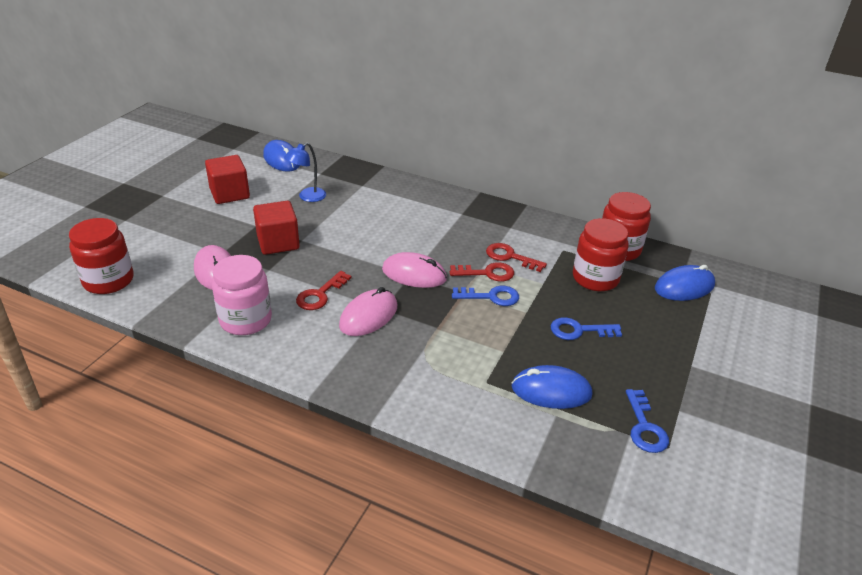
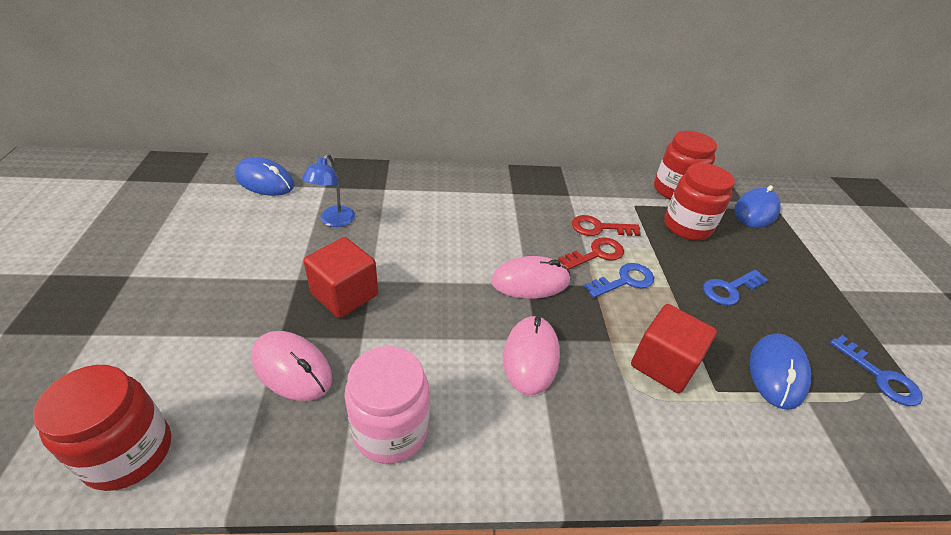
camera: 30 degrees left, 5 degrees up
red cube [205,155,250,204] -> red cube moved to [631,304,717,393]
red key [296,271,352,310] -> none
blue mouse [511,365,592,409] -> blue mouse turned 45 degrees counterclockwise [750,334,811,410]

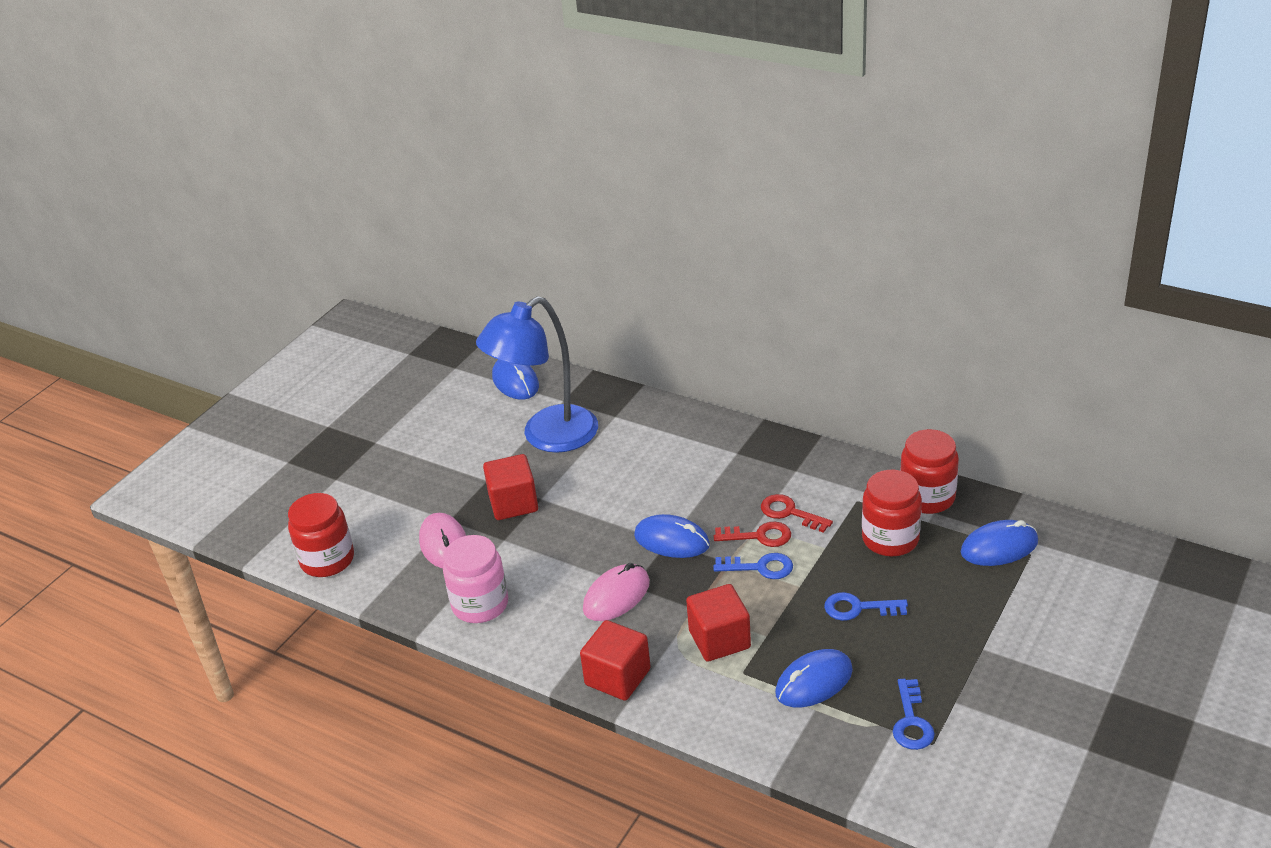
camera: 40 degrees right, 5 degrees down
blue lamp [302,154,355,227] -> blue lamp [476,296,598,453], size x2.24
pink mouse [491,256,570,299] -> blue mouse [634,514,710,558]
none -> red cube [580,620,651,701]

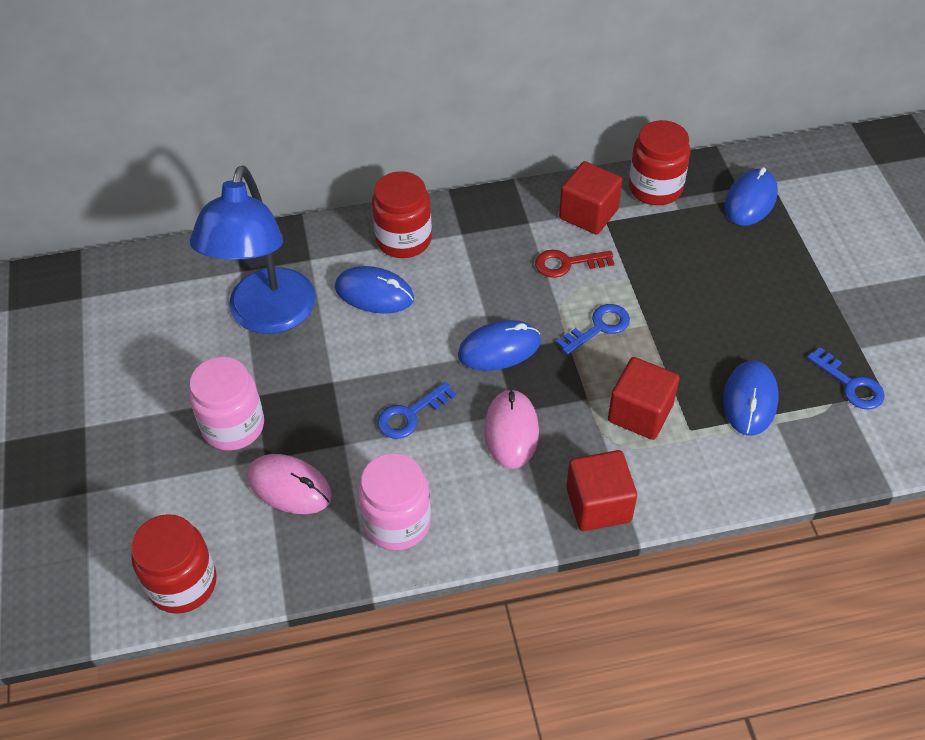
camera: 45 degrees left, 15 degrees up
red cube [483,454,538,520] -> red cube moved to [559,161,622,235]
blue mouse [492,359,539,400] -> blue mouse moved to [335,266,414,314]
red key [714,522,791,547] -> none
blue key [824,592,908,621] -> blue key moved to [377,382,456,439]
red jar [862,470,922,557] -> red jar moved to [372,171,432,258]
none -> pink jar [189,357,264,451]

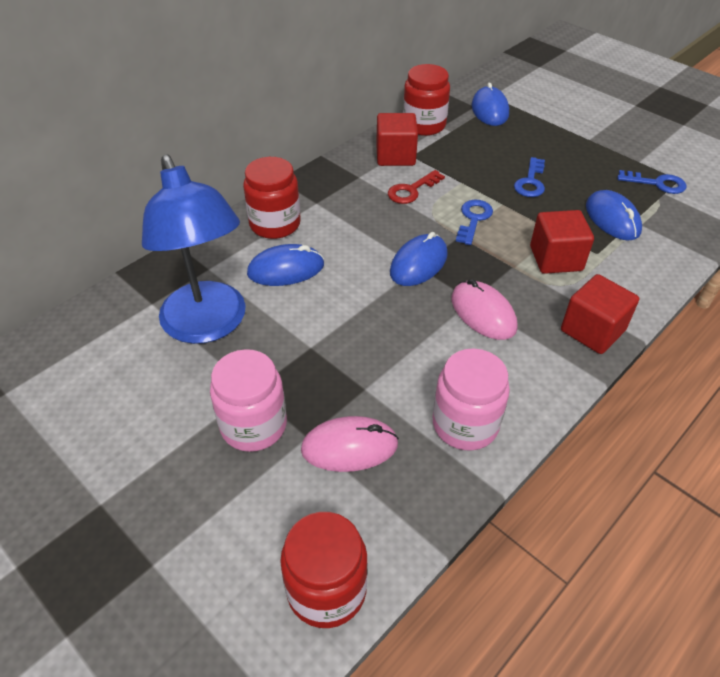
camera: 35 degrees left, 5 degrees down
blue key [377,382,456,439] -> blue key moved to [514,157,545,197]

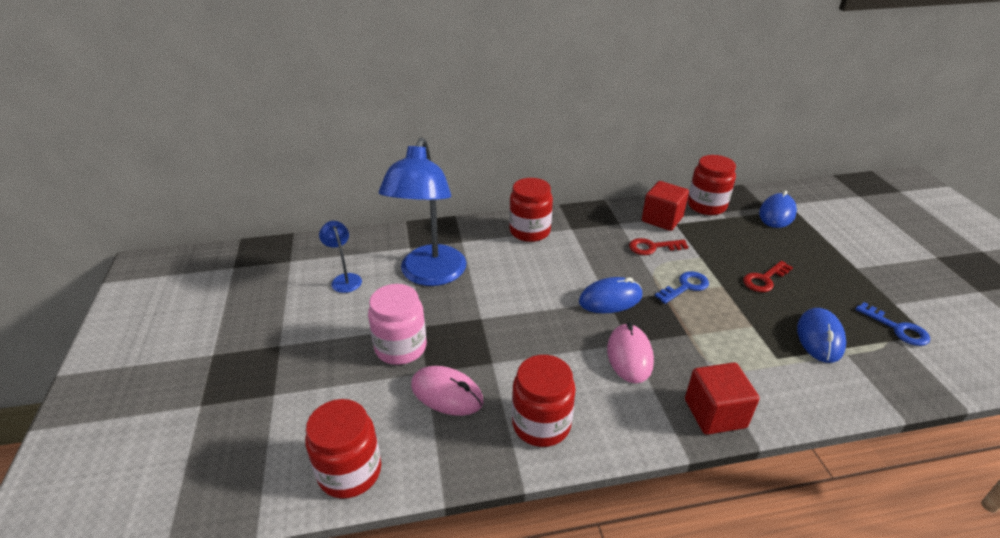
camera: 35 degrees right, 10 degrees down
blue mouse [247,244,324,286] -> none
pink jar [433,348,510,451] -> red jar [512,355,576,447]
blue key [514,157,545,197] -> red key [743,261,793,292]
red cube [530,210,594,274] -> none
none -> blue lamp [319,221,362,293]

